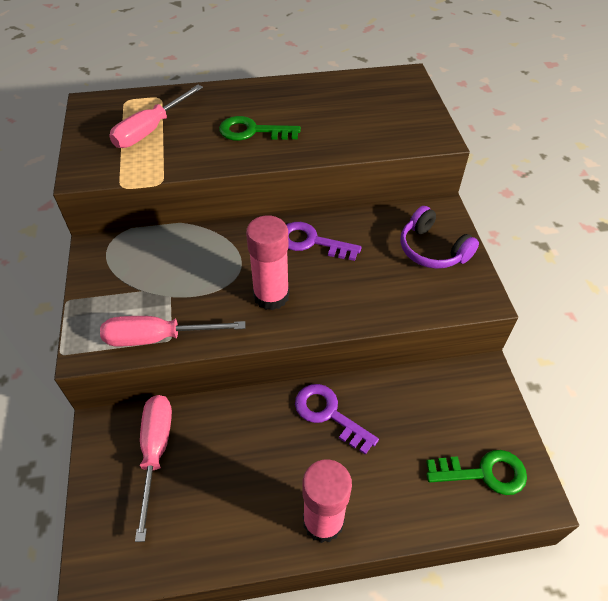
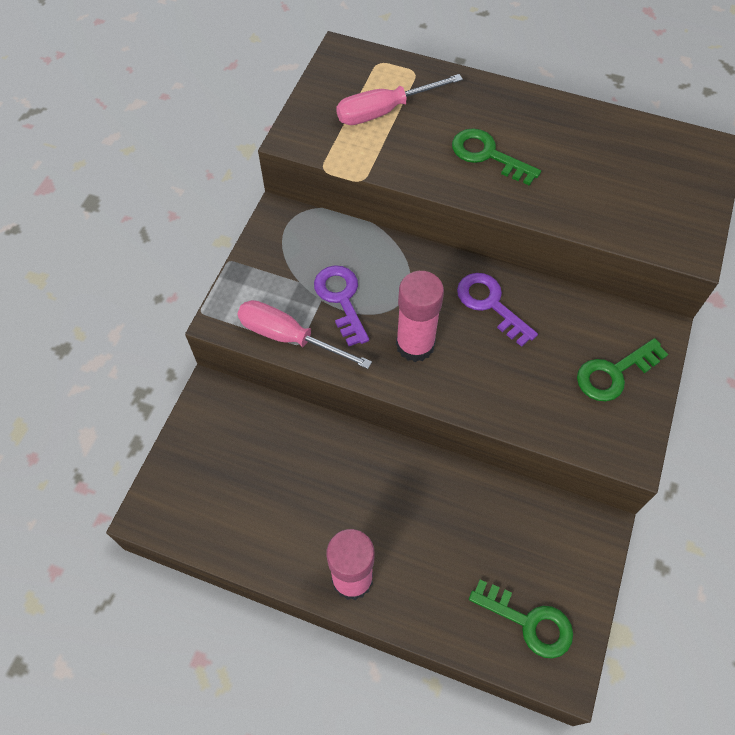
camera: 30 degrees right, 10 degrees up
pink screwdriver [135,395,172,542] -> none
purple key [295,384,379,455] -> purple key moved to [314,265,369,346]
purple headphones [400,206,479,269] -> green key [577,338,668,401]

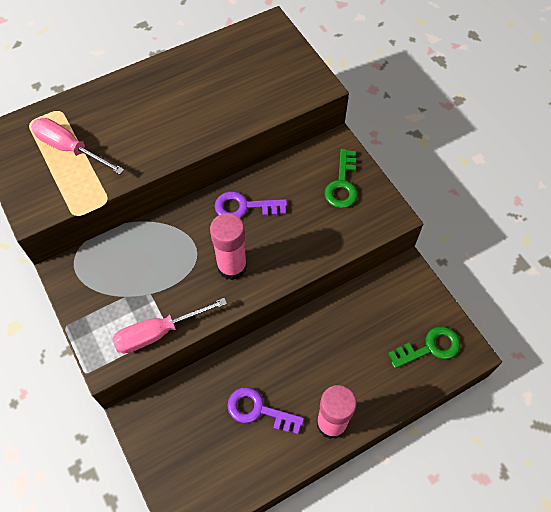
camera: 50 degrees left, 0 degrees up
purple key [314,265,369,346] -> purple key moved to [227,387,304,434]
pink screwdriver [336,74,463,125] -> pink screwdriver turned 105 degrees clockwise [31,118,124,174]
green key [452,128,541,186] -> none

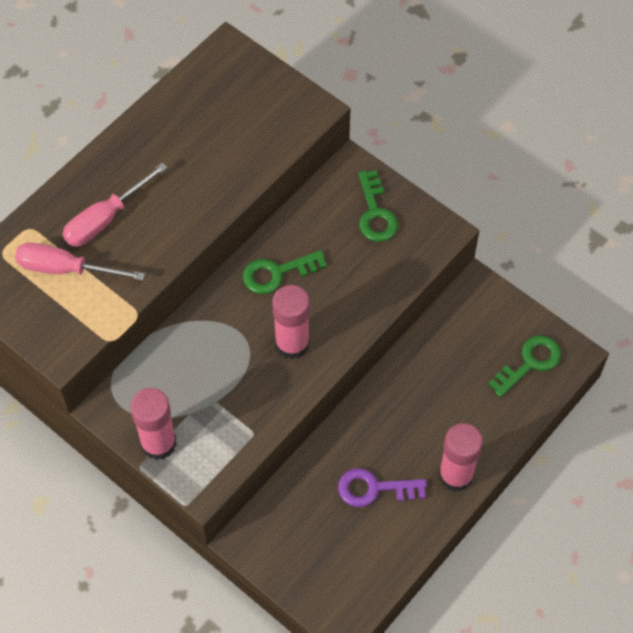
camera: 20 degrees left, 0 degrees up
pink screwdriver [112,298,227,353] -> pink screwdriver moved to [63,162,168,247]
purple key [215,191,287,218] -> green key [242,250,327,294]
none -> pink glue stick [130,388,177,460]

